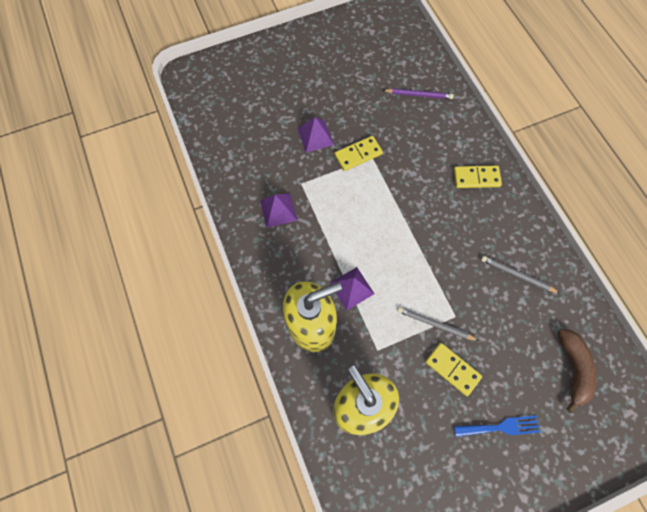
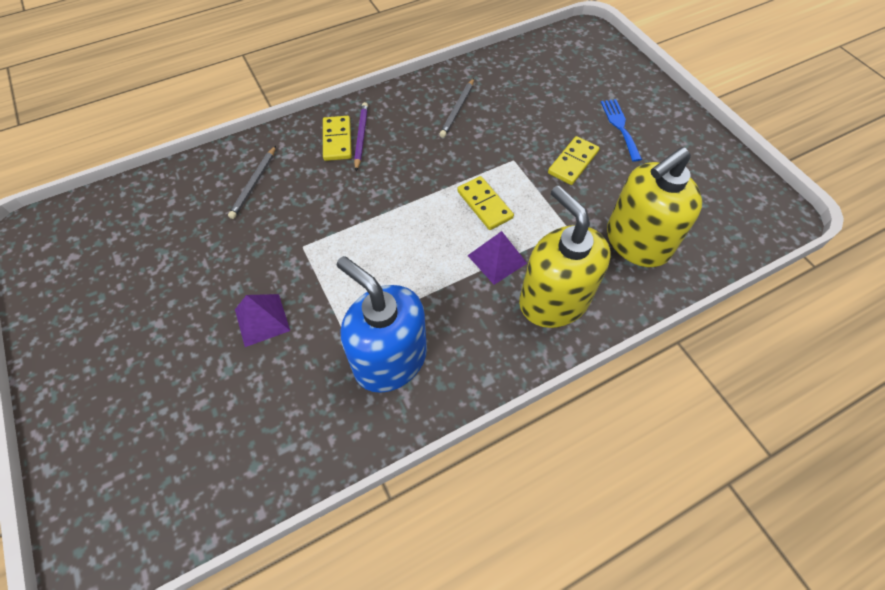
camera: 95 degrees left, 10 degrees down
purple pyramid [260,193,297,228] -> blue soap dispenser [337,256,427,393]
yellow domino [334,136,383,171] -> yellow domino moved to [457,176,514,230]
purple pencil [383,88,454,99] -> purple pencil moved to [354,102,368,171]
grey pencil [397,307,479,341] -> grey pencil moved to [228,146,276,219]
brown banana [558,329,596,413] -> none

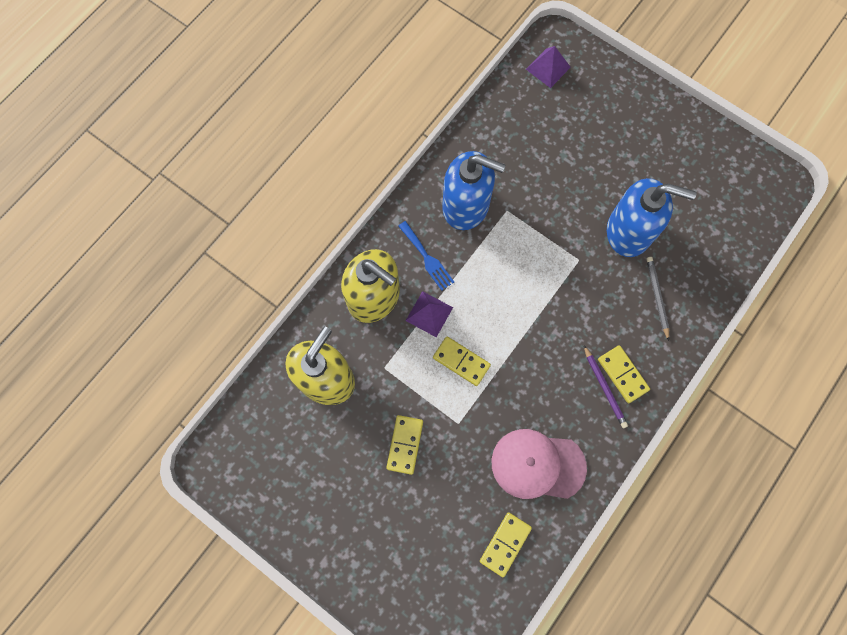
camera: 155 degrees right, 15 degrees up
purple pyramid [235,294,290,347] -> purple pyramid moved to [526,46,571,88]
grey pencil [439,78,474,138] -> pink cap [492,429,587,499]
blue fork [601,99,642,162] -> blue fork moved to [398,221,454,291]
none -> yellow domino [480,513,532,577]
none -> blue soap dispenser [607,178,697,257]

